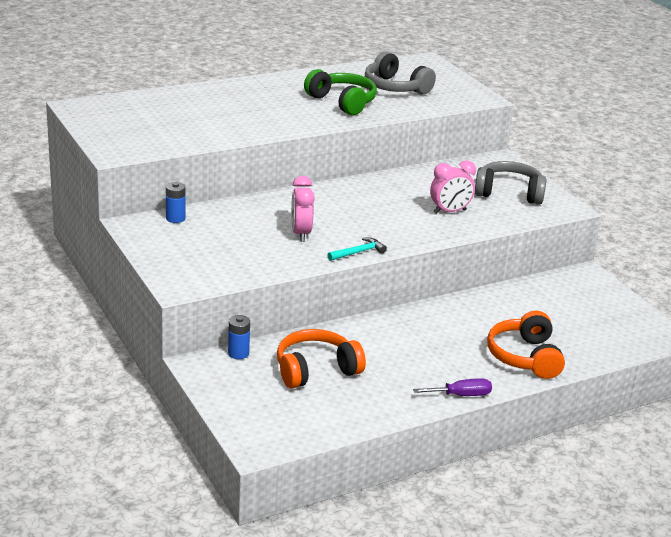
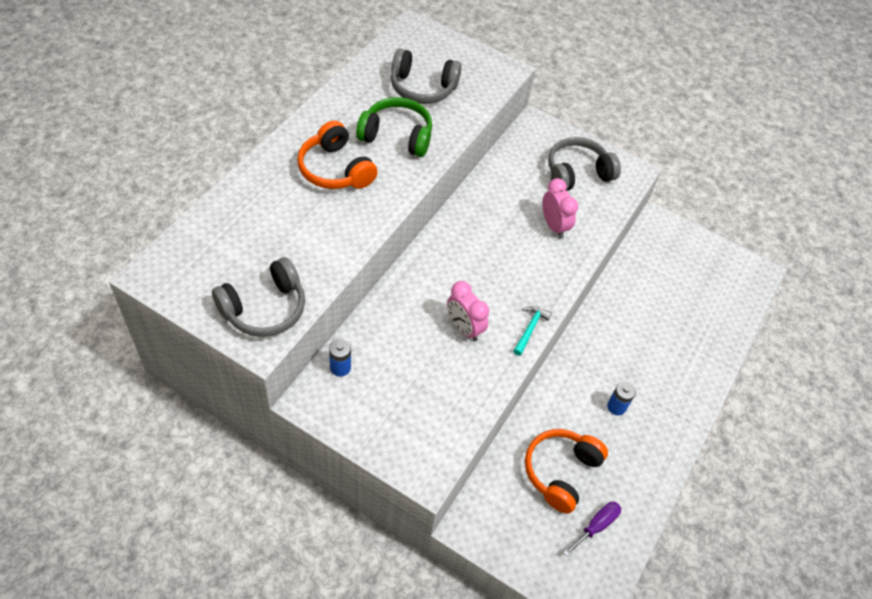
camera: 35 degrees left, 25 degrees up
blue battery [228,315,250,359] -> blue battery moved to [607,381,636,415]
purple screwdriver [413,378,492,396] -> purple screwdriver moved to [563,502,621,557]
pink clock [430,160,476,214] -> pink clock turned 60 degrees counterclockwise [542,178,578,238]
orange headphones [487,311,565,379] -> orange headphones moved to [297,121,378,189]
none -> grey headphones [212,257,305,337]

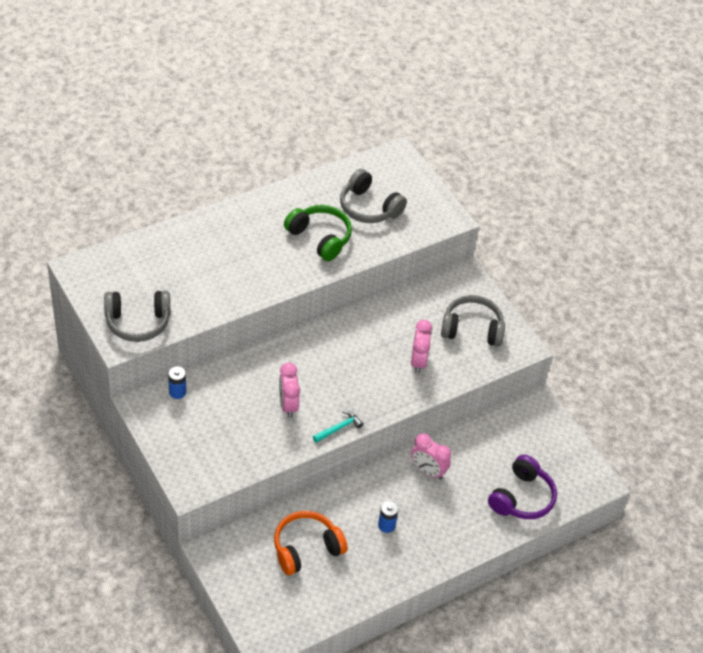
camera: 30 degrees right, 5 degrees down
orange headphones [297,121,378,189] -> none
purple screwdriver [563,502,621,557] -> none
none -> pink clock [411,433,451,480]
none -> purple headphones [488,454,557,519]

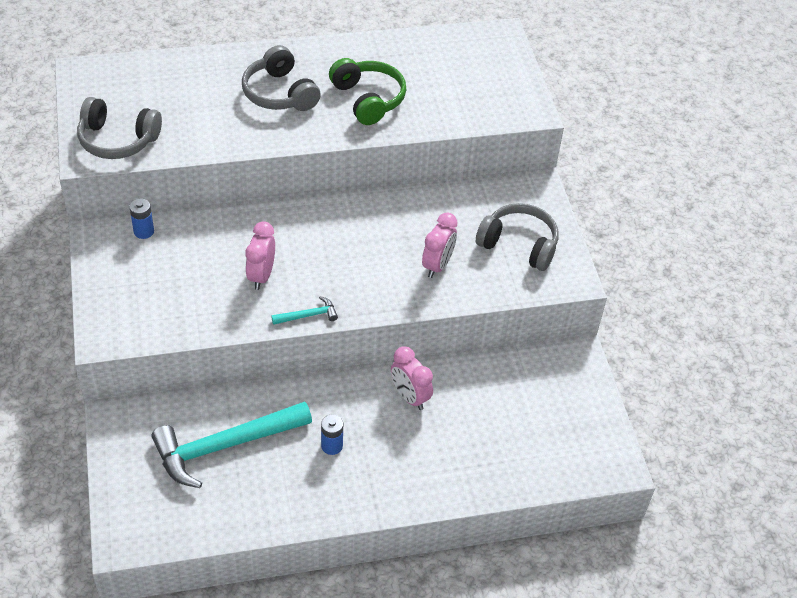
camera: 20 degrees right, 0 degrees up
orange headphones [274,511,347,575] -> turquoise hammer [151,401,312,488]
grey headphones [340,169,407,223] -> grey headphones moved to [242,45,321,111]
purple headphones [488,454,557,519] -> none

